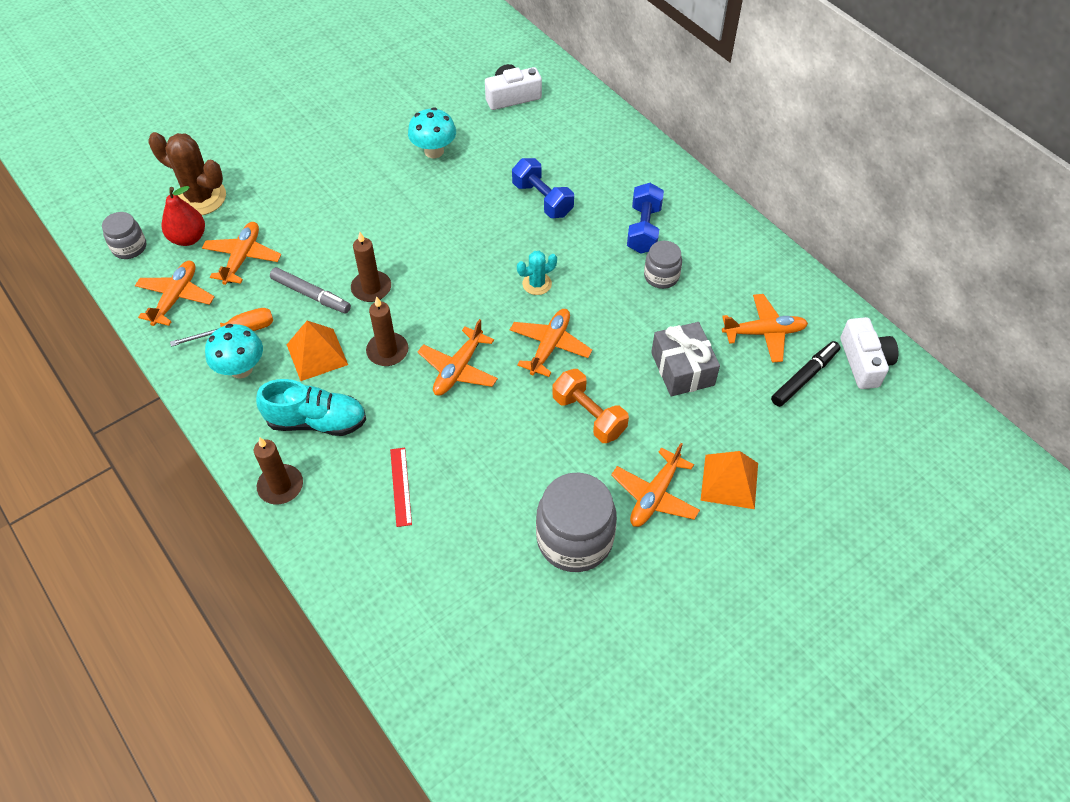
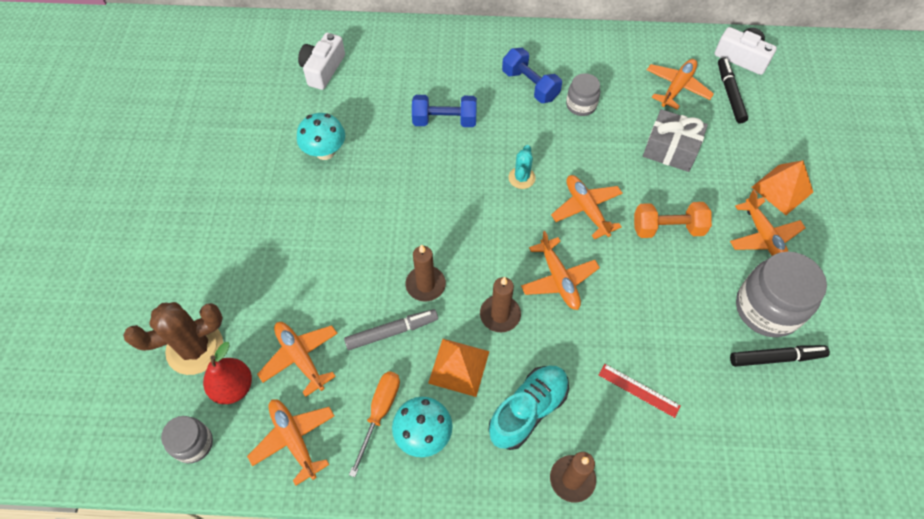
camera: 50 degrees left, 5 degrees up
none -> black marker [730,345,830,367]

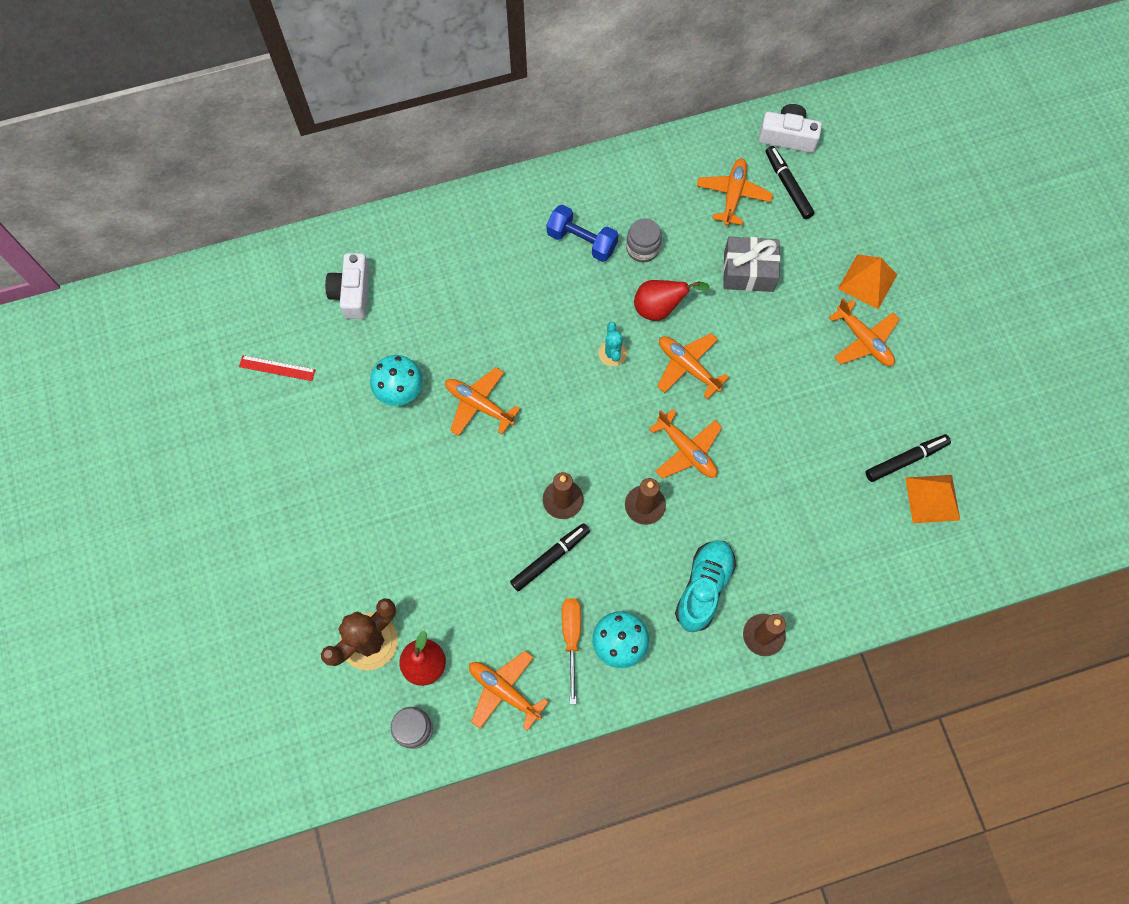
camera: 20 degrees left, 10 degrees up
orange plane [257,322,338,397] -> orange plane moved to [445,367,520,436]
grey marker [344,309,438,350] -> black marker [510,523,590,591]
blue dumbbell [412,95,477,127] -> none
orange pyramid [428,339,489,397] -> orange pyramid moved to [905,475,960,523]
red ruler [599,364,681,418] -> red ruler moved to [239,355,316,381]
orange dumbbell [634,202,712,238] -> none
grey jar [736,252,827,337] -> none
none -> red pear [634,280,710,321]

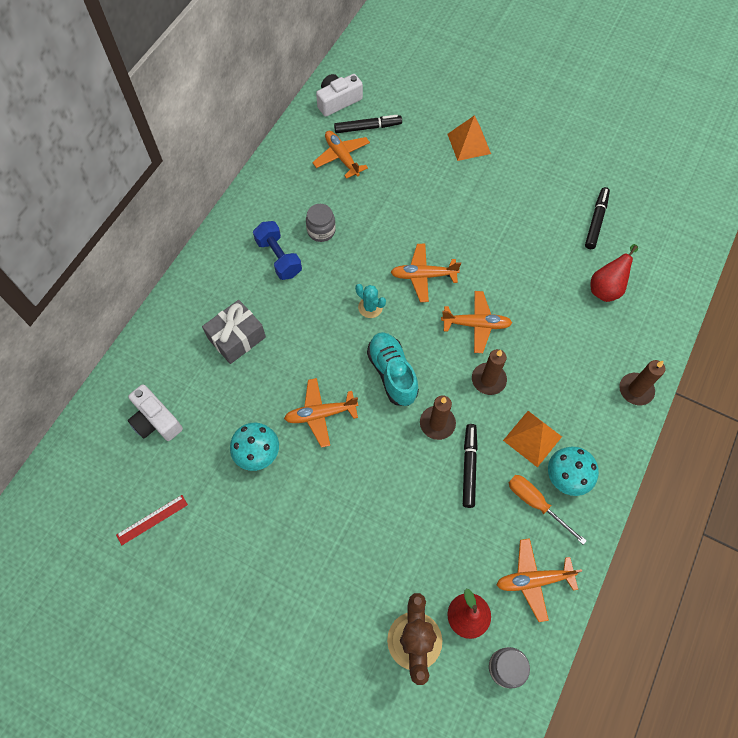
camera: 45 degrees left, 5 degrees down
blue dumbbell [547,205,618,262] -> blue dumbbell turned 75 degrees clockwise [253,221,302,280]
red pear [634,280,710,321] -> red pear moved to [590,244,638,302]
turquoise shoe [675,540,736,632] -> turquoise shoe moved to [367,332,419,406]
grey gift [723,237,780,292] -> grey gift moved to [202,300,266,364]
black marker [766,146,815,219] -> black marker turned 150 degrees clockwise [334,115,402,133]
orange plane [829,298,900,366] -> none
orange pyramid [905,475,960,523] -> orange pyramid moved to [503,411,562,468]

